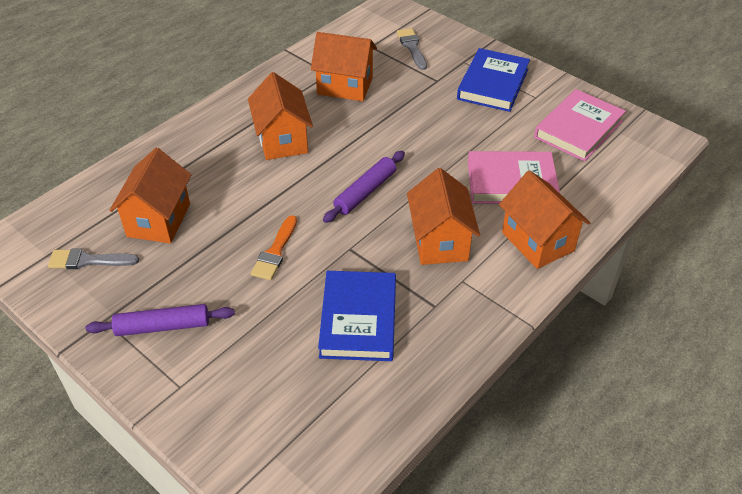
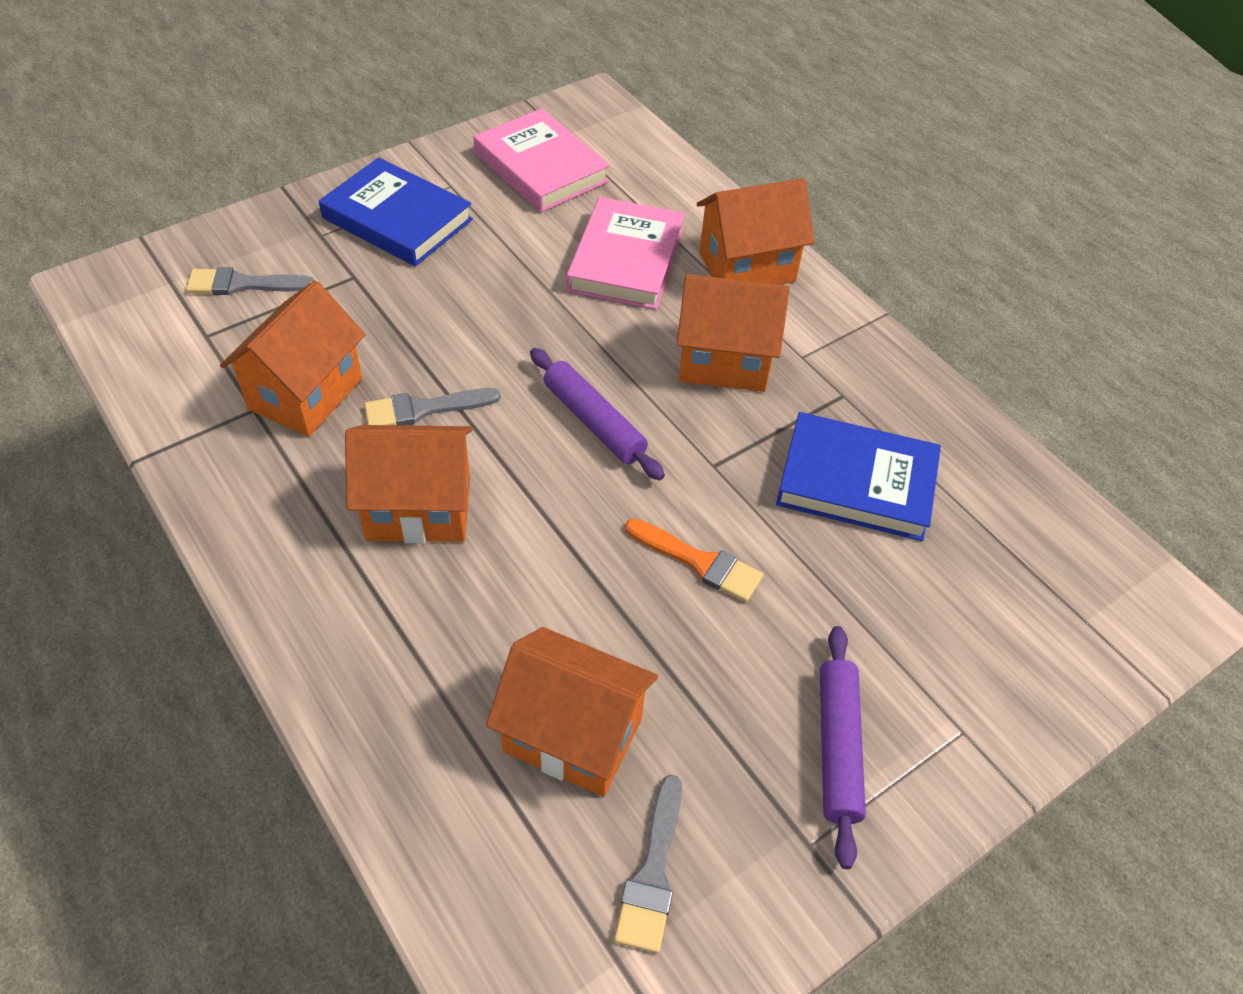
camera: 80 degrees left, 5 degrees up
none -> grey brush [364,388,501,425]

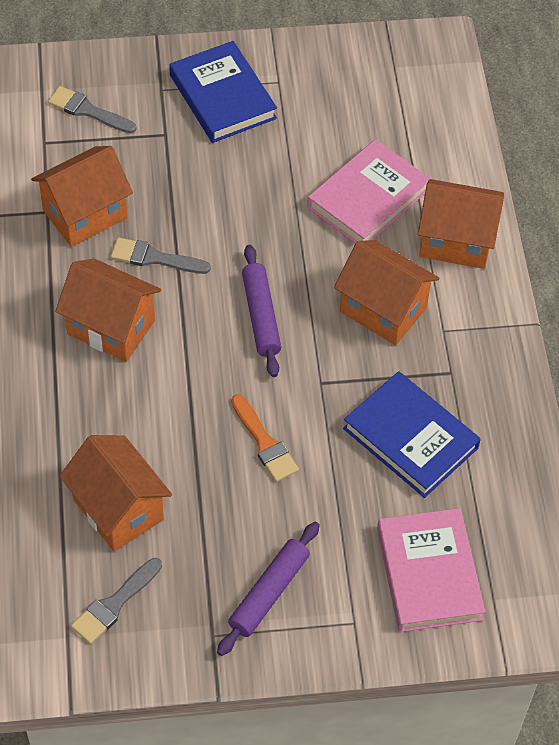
camera: 30 degrees right, 5 degrees up
pink book [473,108,610,212] -> pink book moved to [377,508,485,632]

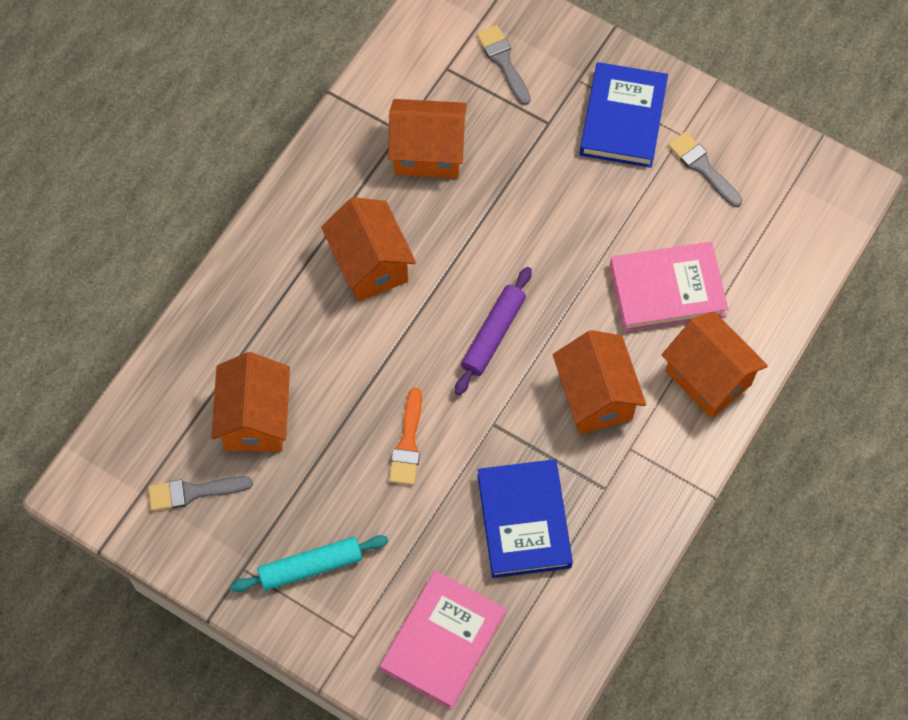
camera: 40 degrees right, 10 degrees up
grey brush [111,237,211,274] -> grey brush moved to [668,131,743,207]
purple rolling pin [217,522,320,656] -> turquoise rolling pin [231,535,389,592]

